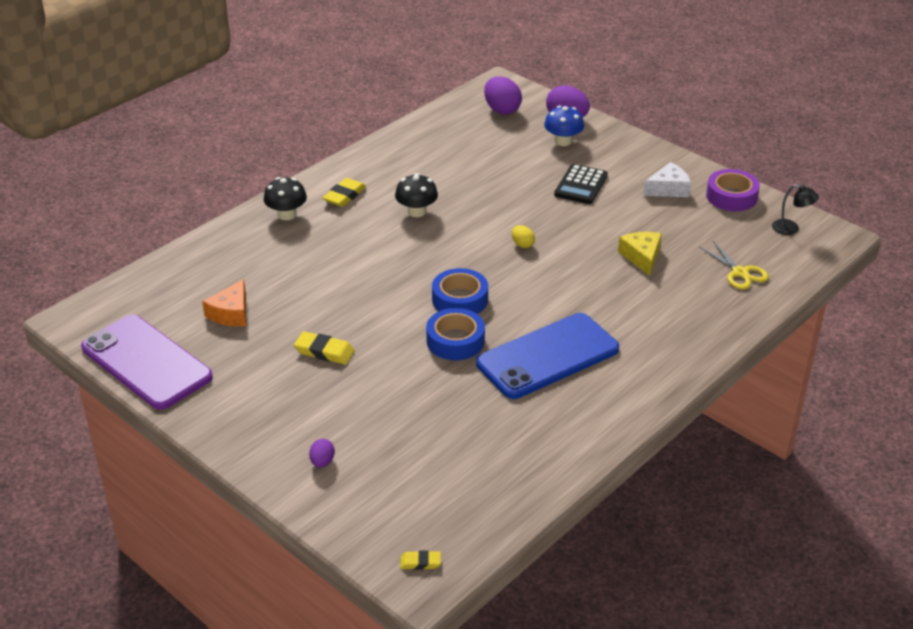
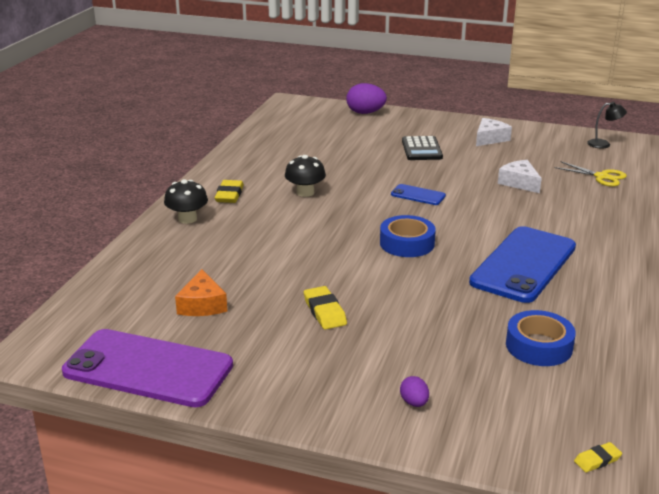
camera: 25 degrees left, 10 degrees down
yellow eraser [294,331,355,364] -> yellow eraser turned 75 degrees clockwise [304,286,347,330]
blue tape [426,308,485,360] -> blue tape moved to [506,310,576,366]
purple egg [484,76,522,115] -> none
yellow egg [512,225,535,248] -> blue phone [391,184,446,205]
blue mushroom [544,106,584,146] -> none
yellow cheese [618,232,662,276] -> white cheese [498,160,542,193]
purple tape [706,169,760,211] -> none

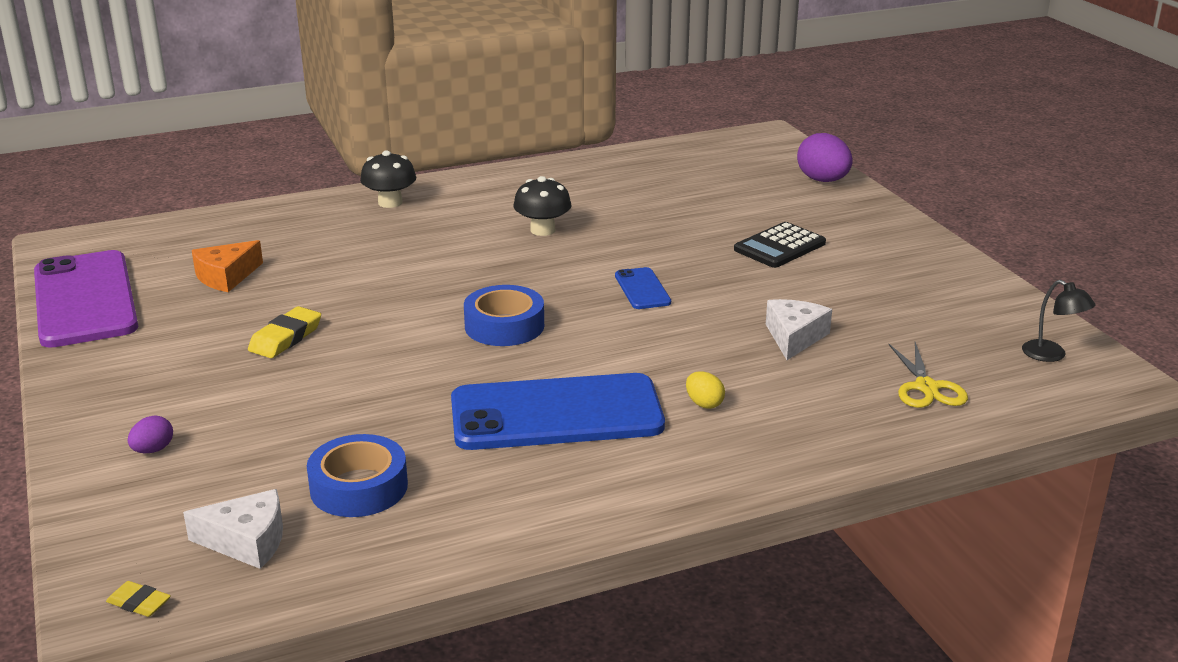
camera: 50 degrees right, 0 degrees up
yellow eraser [215,180,244,203] -> none
white cheese [476,118,512,146] -> white cheese moved to [183,489,283,569]
none -> yellow egg [686,371,725,409]

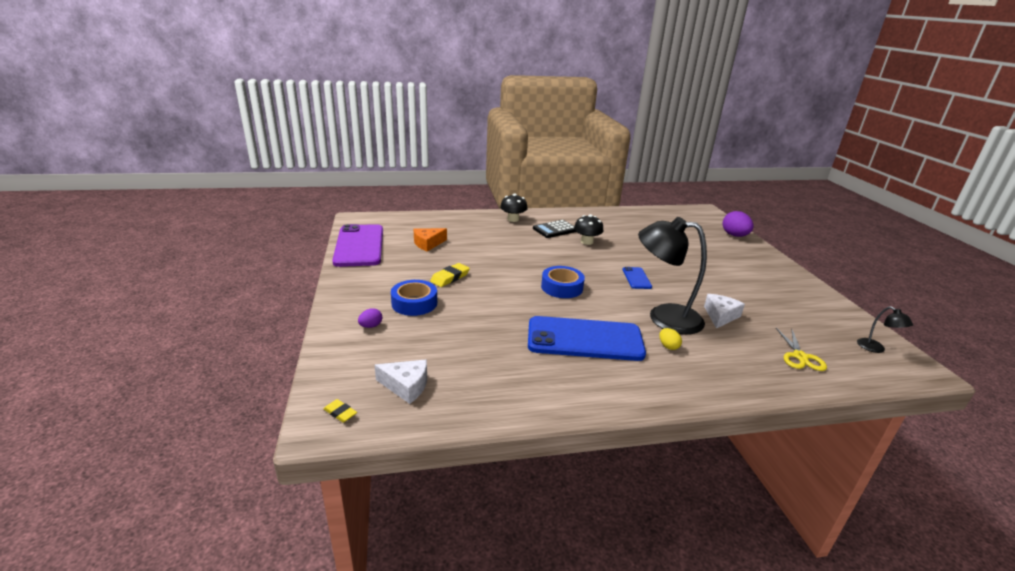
camera: 10 degrees right, 0 degrees up
blue tape [307,434,408,517] -> blue tape moved to [391,280,437,316]
black calculator [734,222,826,268] -> black calculator moved to [533,220,576,238]
none -> black lamp [638,217,707,335]

